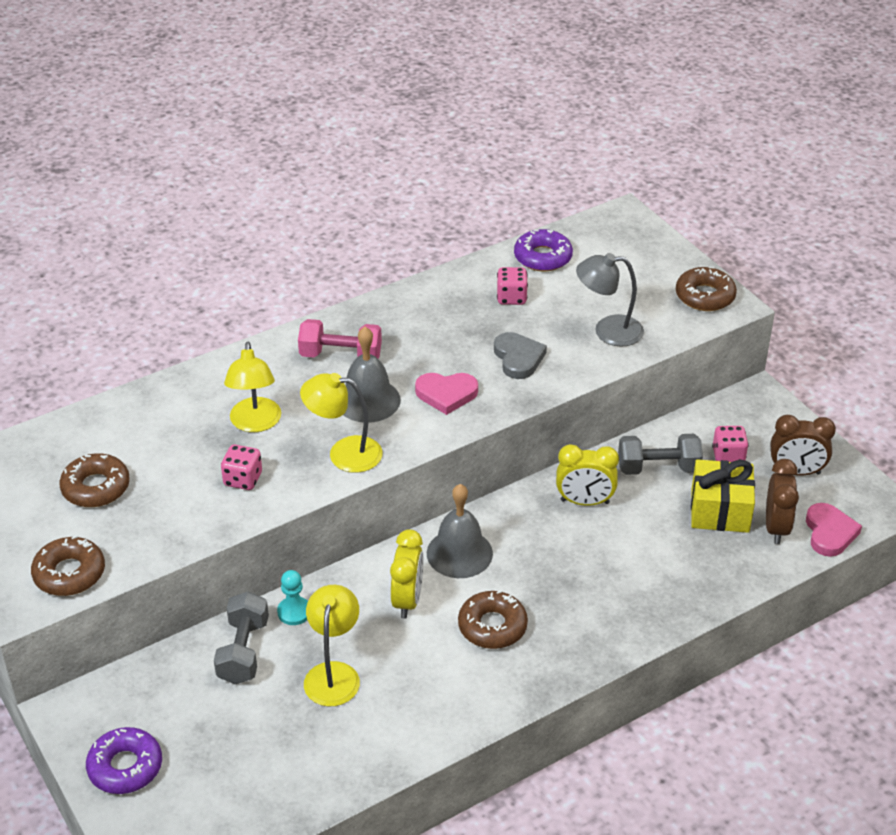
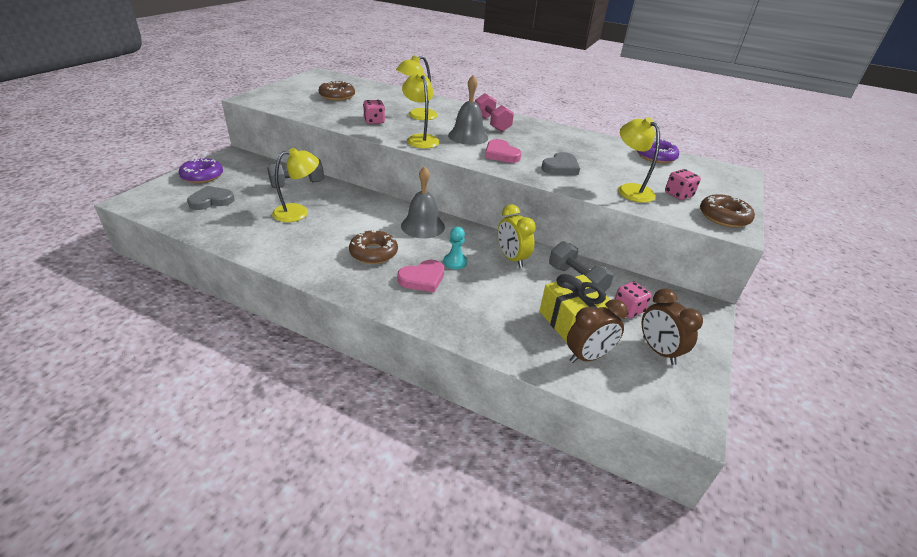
camera: 55 degrees right, 5 degrees down
brown donut [31,535,105,596] -> none
turquoise pawn [277,570,308,625] -> turquoise pawn moved to [444,227,467,269]
yellow clock [390,529,423,619] -> none
pink dice [497,267,528,305] -> pink dice moved to [665,169,701,200]
grey lamp [576,253,644,347] -> yellow lamp [618,117,660,203]
pink heart [806,503,862,557] -> pink heart moved to [397,260,444,292]
none -> grey heart [187,186,234,210]

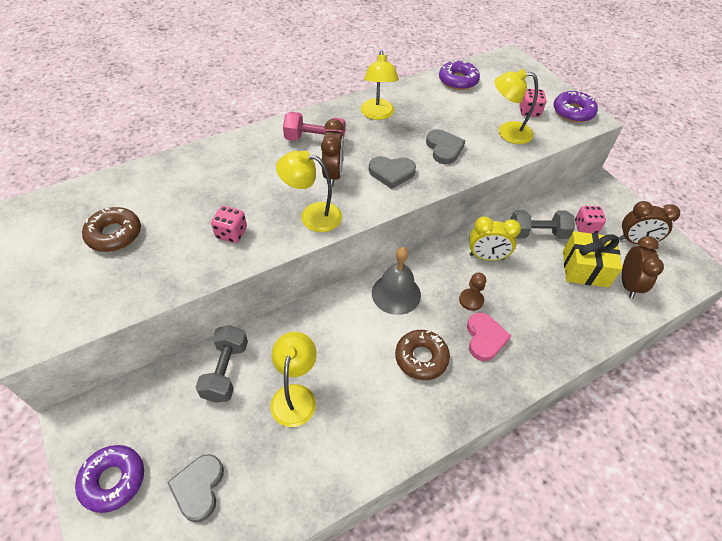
camera: 55 degrees left, 15 degrees up
yellow lamp [396,55,438,120] -> yellow lamp moved to [361,50,399,120]
turquoise pawn [444,227,467,269] -> brown pawn [459,273,486,311]
grey bell [448,75,488,145] -> brown clock [321,119,344,186]
pink heart [485,139,521,163] -> grey heart [369,156,416,189]
brown donut [700,194,755,227] -> purple donut [553,91,598,122]

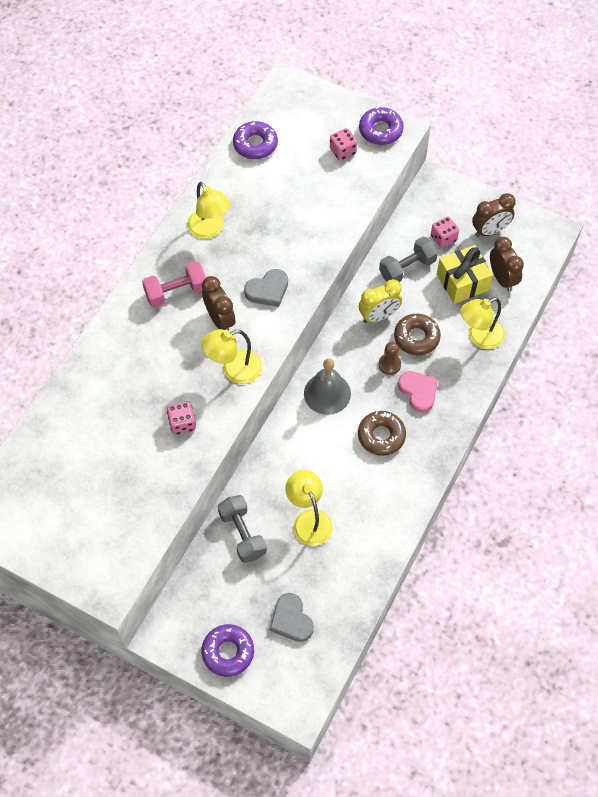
camera: 30 degrees left, 10 degrees up
brown donut [82,207,141,252] -> brown donut moved to [394,314,441,355]
grey heart [426,129,466,164] -> none
yellow lamp [494,69,538,144] -> yellow lamp moved to [460,298,505,349]

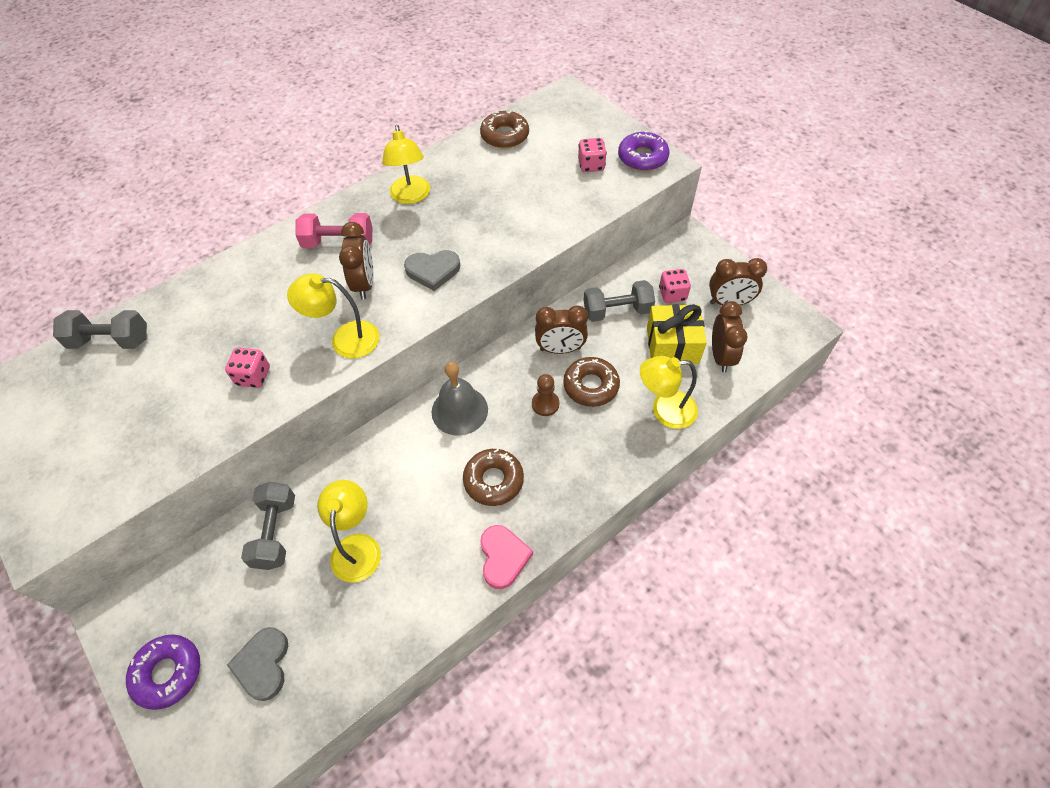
camera: 25 degrees right, 5 degrees down
purple donut [233,121,278,159] -> brown donut [480,111,529,149]
yellow clock [359,279,402,323] -> brown clock [535,306,588,354]
pink heart [398,371,438,413] -> pink heart moved to [480,525,533,589]
none -> grey dumbbell [53,310,147,349]

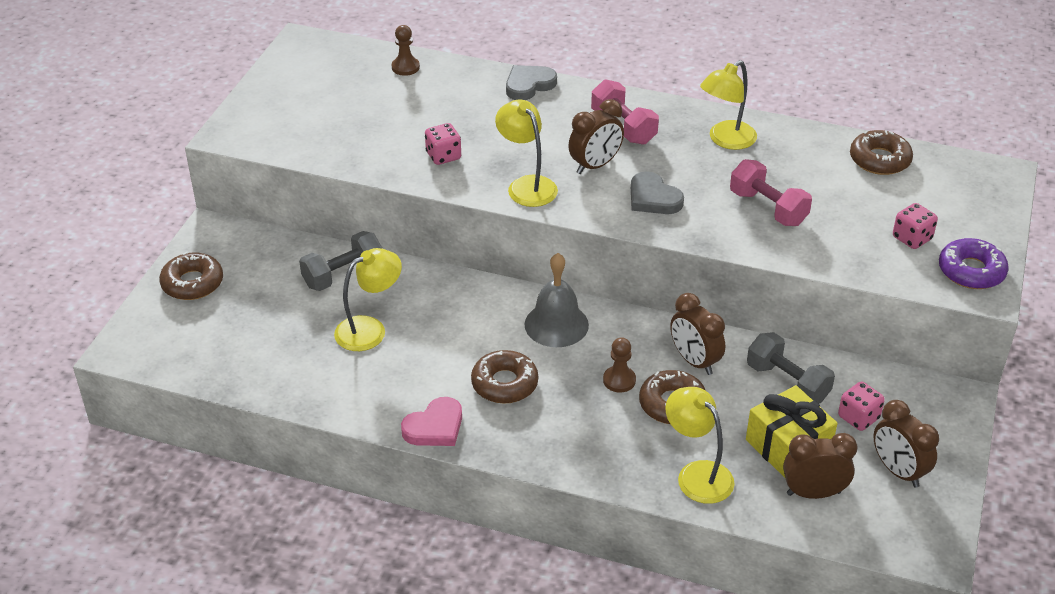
camera: 55 degrees right, 15 degrees down
grey dumbbell [53,310,147,349] -> brown pawn [392,25,420,76]
purple donut [126,634,200,710] -> brown donut [159,252,223,300]
grey heart [227,627,288,701] -> grey heart moved to [506,65,557,100]
brown clock [712,301,748,373] -> brown clock turned 150 degrees counterclockwise [783,433,857,499]
none -> pink dumbbell [730,159,812,226]

